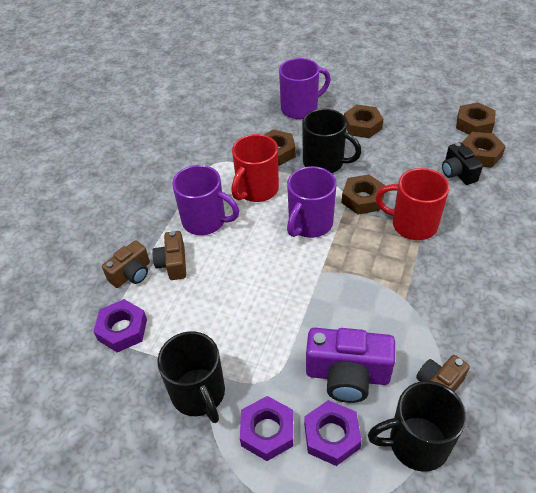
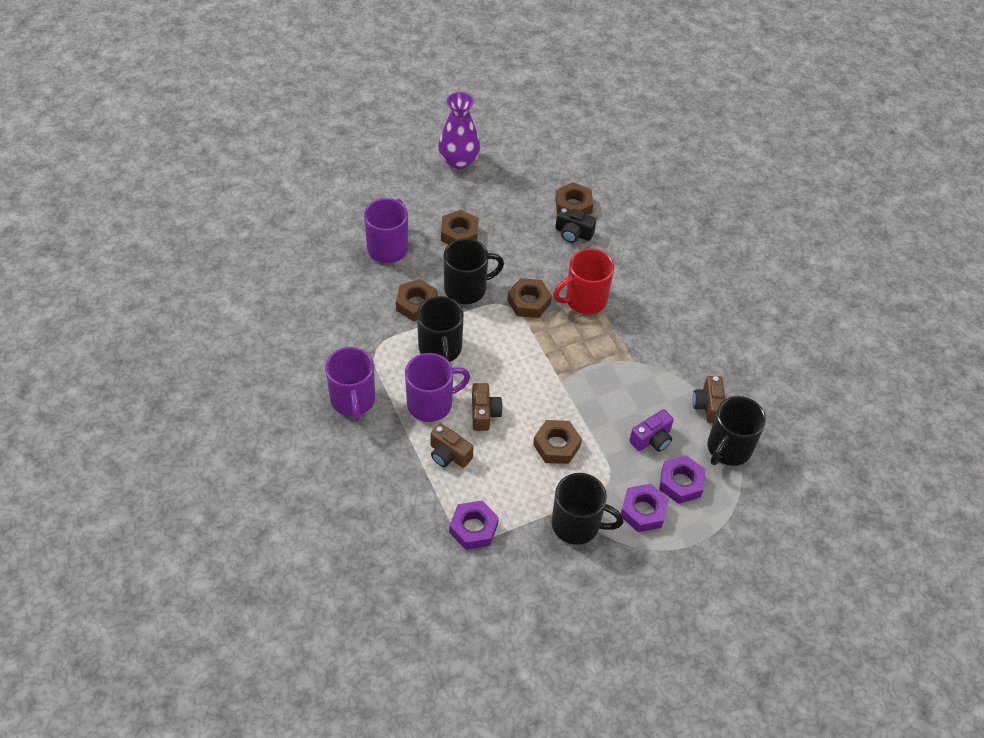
camera: 50 degrees left, 5 degrees up
brown camera [102,240,150,288] -> brown camera moved to [472,383,503,431]
red mug [231,134,279,202] -> black mug [417,296,464,362]
purple mug [287,166,336,238] -> purple mug moved to [325,347,375,422]
purple camera [306,328,395,403] -> purple camera [629,409,674,452], size x0.62
brown nut [456,102,496,135] -> brown nut moved to [533,420,582,464]
none -> purple vase [438,92,480,169]

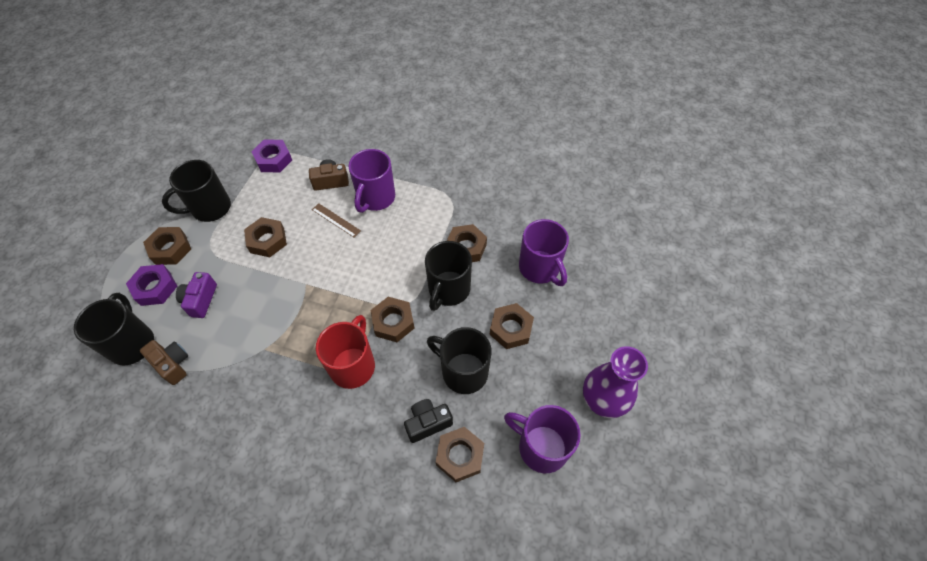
camera: 135 degrees right, 5 degrees up
purple mug [325,347,375,422] -> purple mug moved to [504,405,580,473]
black mug [417,296,464,362] -> black mug moved to [427,327,492,394]
brown camera [472,383,503,431] -> brown ruler [312,203,361,237]
purple nut [621,484,669,532] -> brown nut [143,227,191,265]

